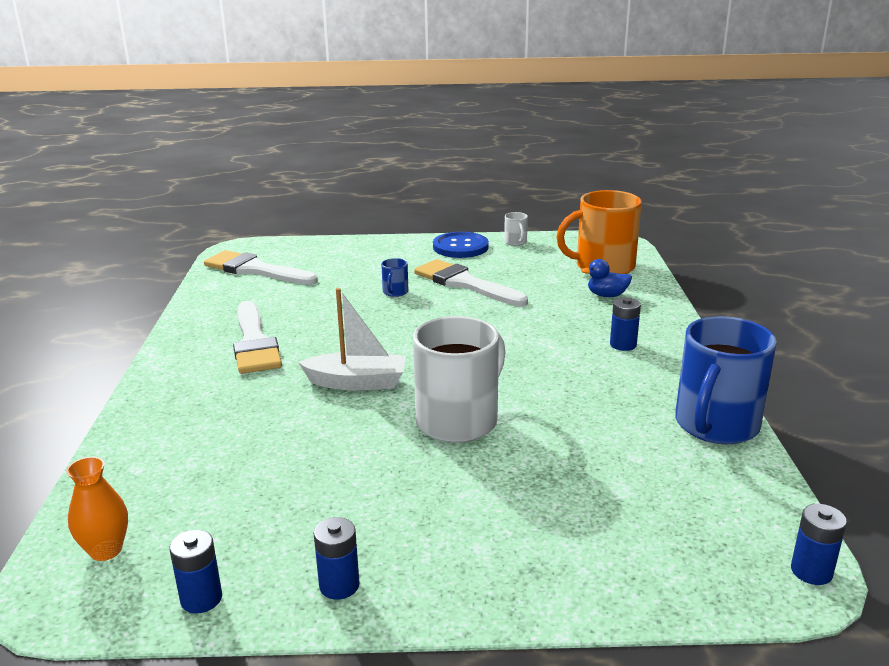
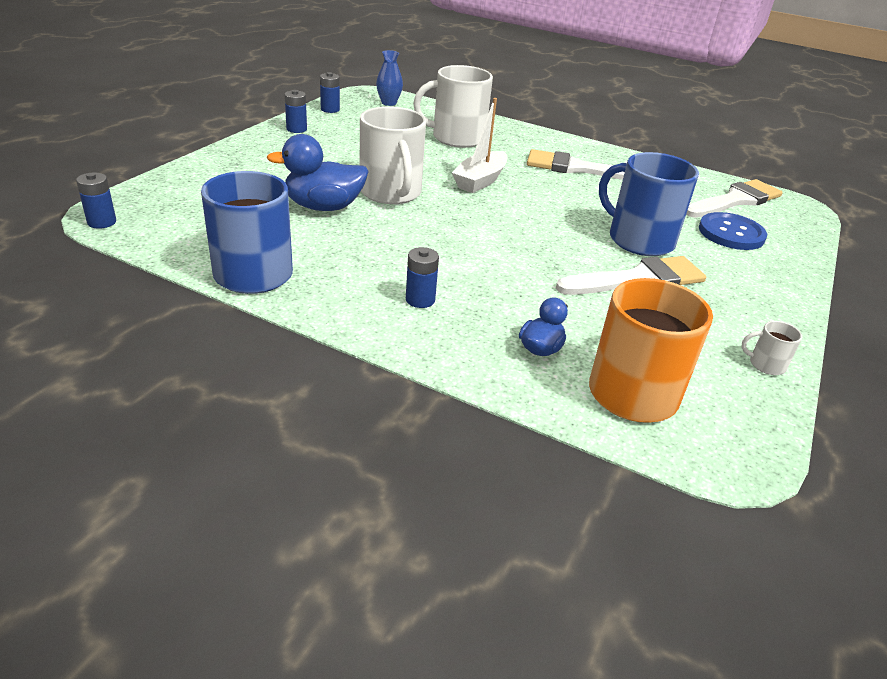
camera: 115 degrees right, 10 degrees up
orange vase [66,457,128,561] -> blue vase [376,50,403,106]
blue mug [381,258,409,297] -> blue mug [599,152,699,256], size x2.38
blue button [433,232,489,258] -> blue button moved to [699,212,767,250]
none -> blue duck [267,134,369,211]
none -> white mug [413,65,493,148]

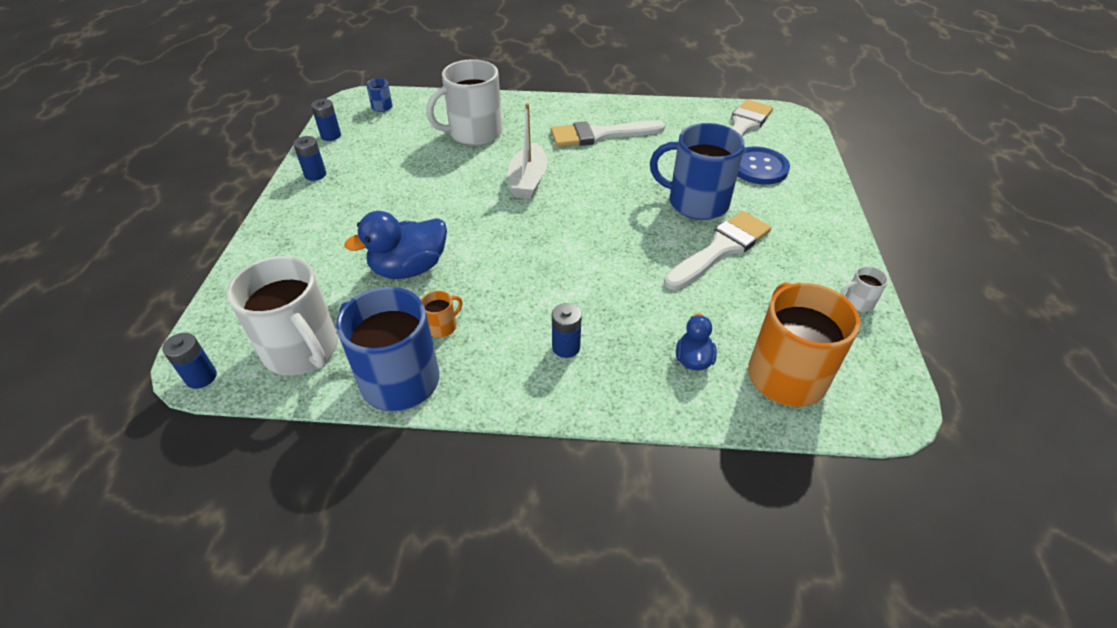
camera: 20 degrees left, 10 degrees up
white mug [360,106,426,204] -> white mug moved to [227,256,338,375]
blue vase [376,50,403,106] -> blue mug [366,78,393,112]
none -> orange mug [421,291,463,338]

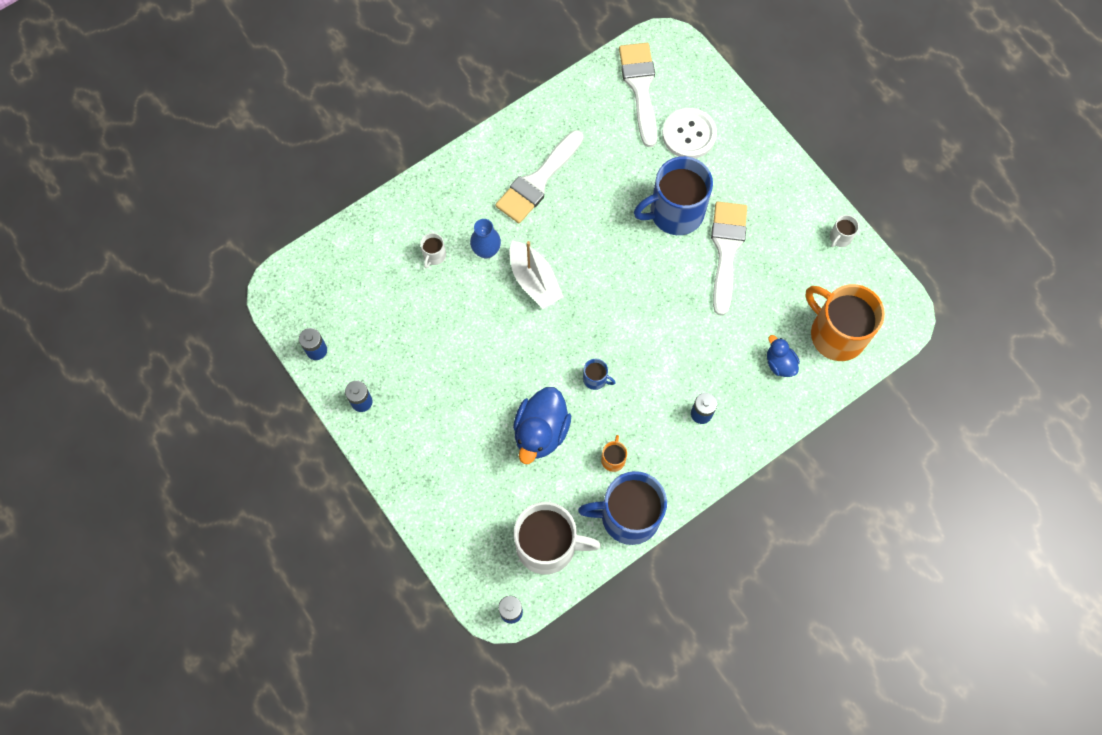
camera: 40 degrees left, 25 degrees up
blue mug [366,78,393,112] -> blue mug moved to [583,358,616,390]
white mug [426,59,503,146] -> white mug [420,233,446,268], size x0.42
blue button [737,147,790,185] -> white button [662,108,717,158]
none -> blue vase [470,219,501,259]

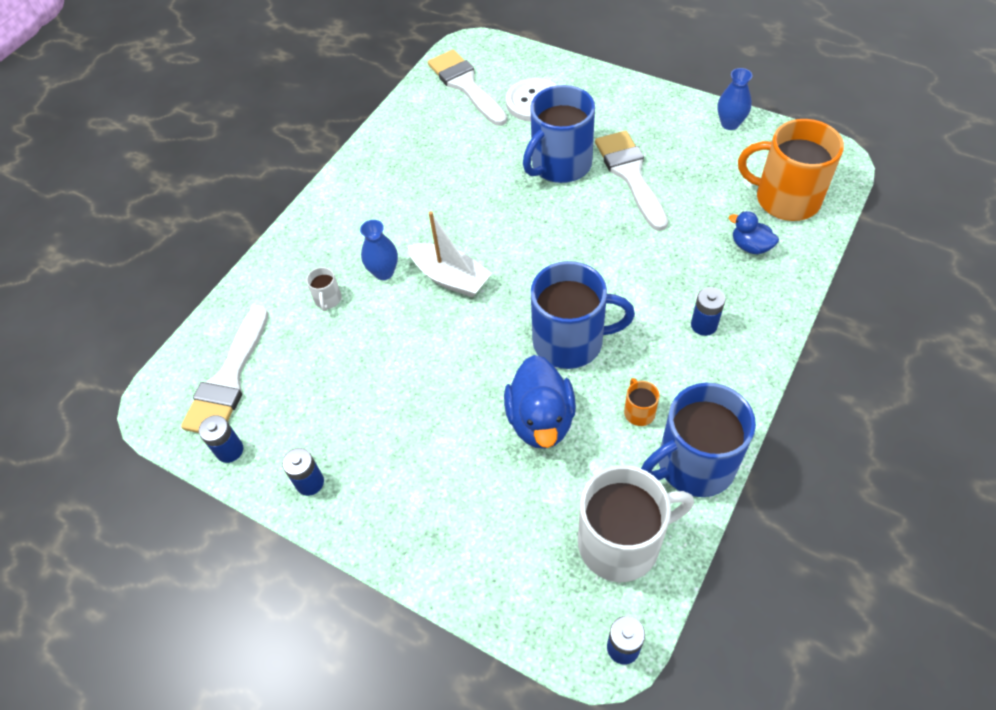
camera: 20 degrees left, 15 degrees down
white brush [495,130,584,224] -> white brush moved to [181,305,268,433]
blue mug [583,358,616,390] -> blue mug [531,261,635,369], size x2.38
white mug [830,215,859,247] -> blue vase [718,68,753,130]

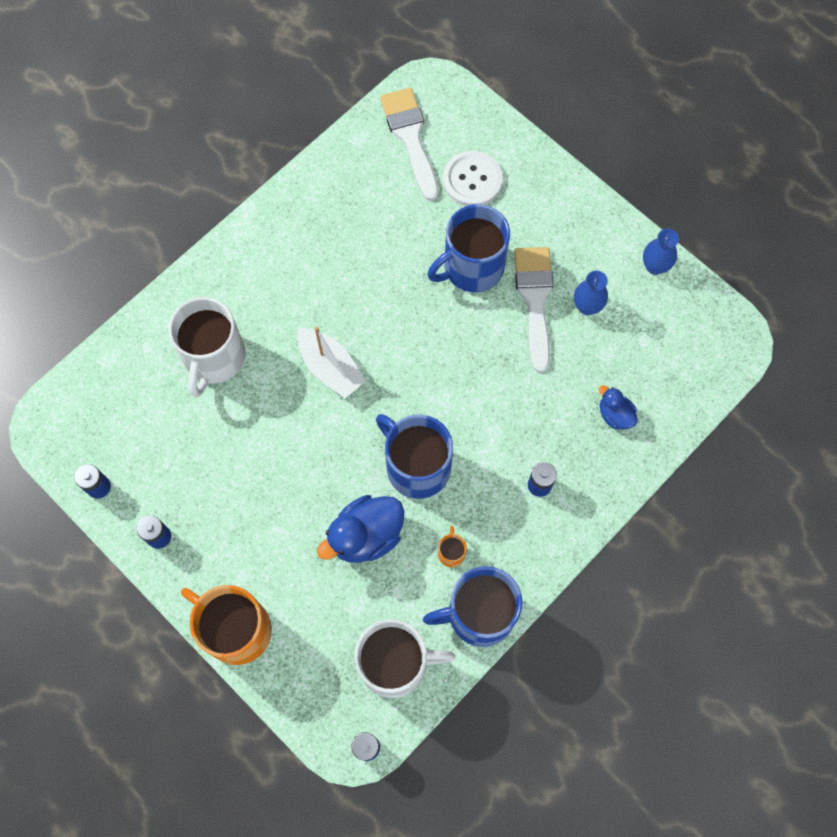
camera: 10 degrees right, 15 degrees up
white brush [181,305,268,433] -> none
white mug [306,267,342,311] -> white mug [168,297,246,397], size x2.38
blue vase [360,220,398,280] -> blue vase moved to [574,271,608,315]
blue duck [504,355,576,449] -> blue duck turned 45 degrees clockwise [317,495,404,563]
blue mug [531,261,635,369] -> blue mug turned 150 degrees counterclockwise [376,414,453,499]
orange mug [738,119,844,221] -> orange mug moved to [181,585,272,665]

